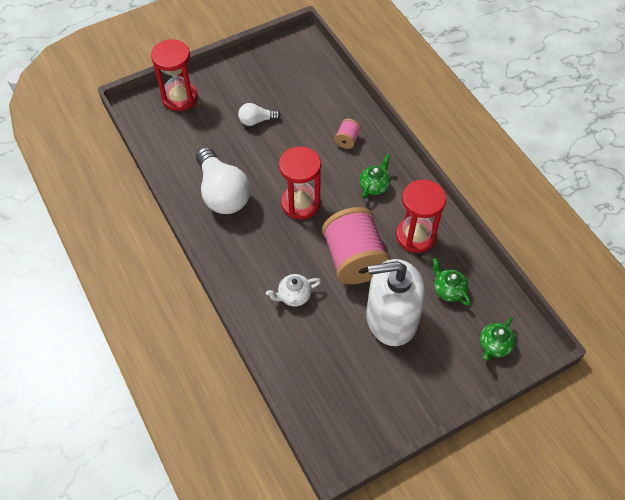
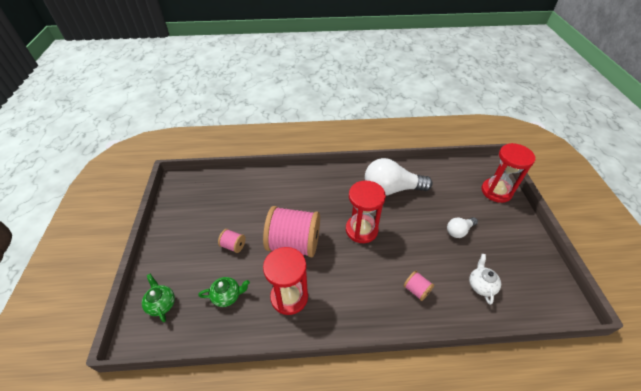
camera: 115 degrees right, 10 degrees down
white light bulb [238,103,281,126] -> white light bulb turned 135 degrees counterclockwise [447,217,478,238]
white teapot [266,274,321,306] -> white teapot moved to [469,254,501,305]
green teapot [359,154,390,199] -> none
white soap dispenser [366,259,426,346] -> pink spool [218,229,246,253]

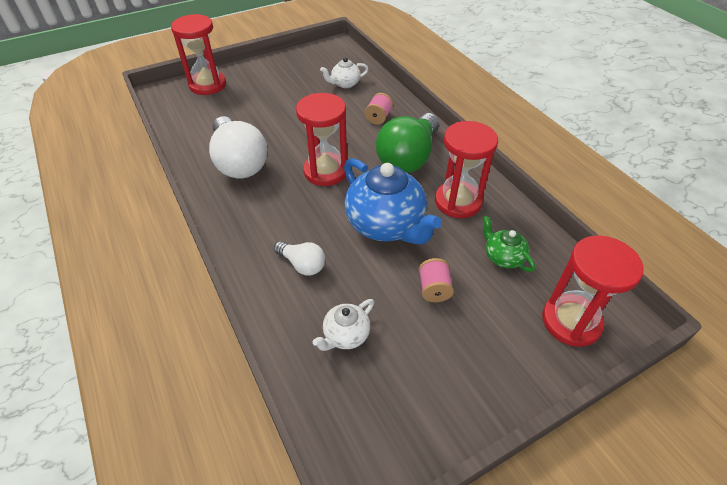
camera: 115 degrees left, 0 degrees up
green teapot [142,273,175,322] -> red hourglass [542,235,644,347]
pink spool [263,206,320,257] -> blue teapot [344,158,442,245]
white light bulb [447,217,478,238] -> white light bulb moved to [274,241,325,275]
none -> white teapot [313,299,374,351]
none -> green light bulb [376,113,439,173]

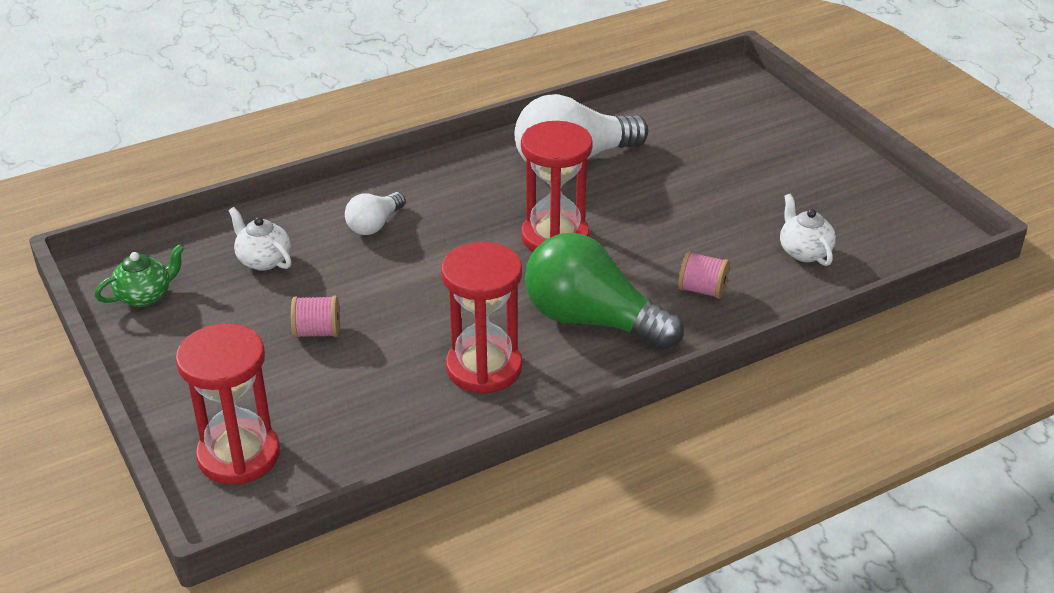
camera: 90 degrees right, 10 degrees down
red hourglass [171,14,226,95] -> none
blue teapot [344,158,442,245] -> none
green teapot [483,216,535,272] -> green teapot moved to [94,244,184,307]

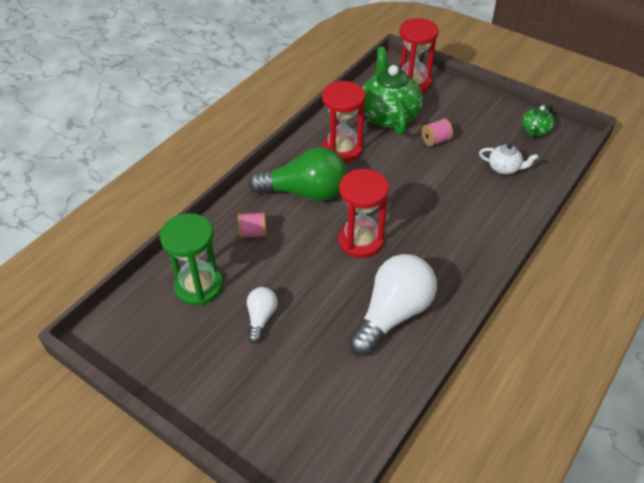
camera: 155 degrees right, 10 degrees up
white light bulb [345,192,405,235] -> white light bulb moved to [247,287,278,344]
white teapot [780,194,836,266] -> green hourglass [160,213,223,306]
none -> green teapot [362,47,423,135]

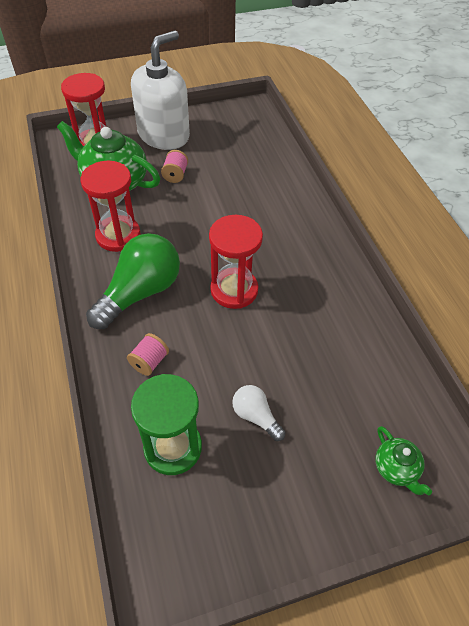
camera: 55 degrees left, 5 degrees up
white light bulb [349,254,437,356] -> none
white teapot [479,143,538,175] -> none
green teapot [522,103,555,137] -> green teapot moved to [375,426,432,495]
none -> white soap dispenser [131,31,190,150]

